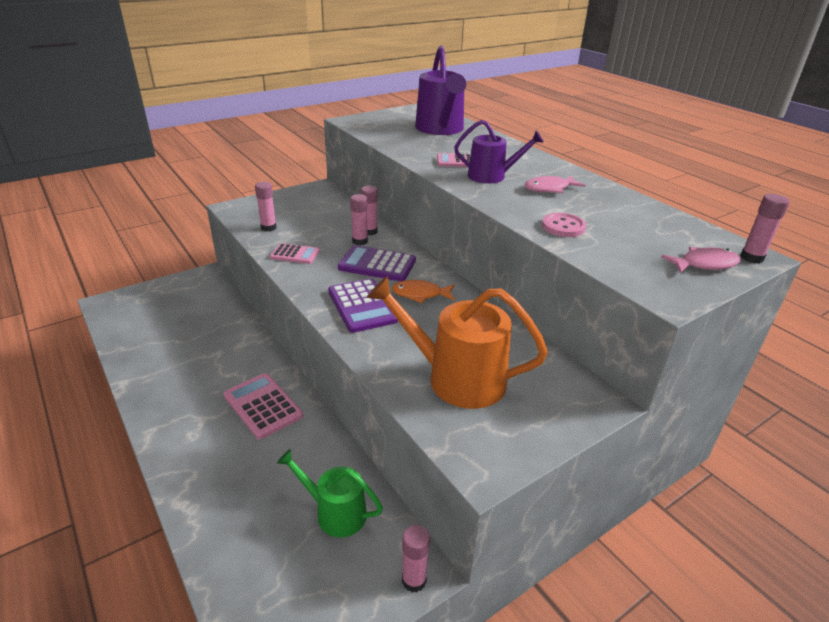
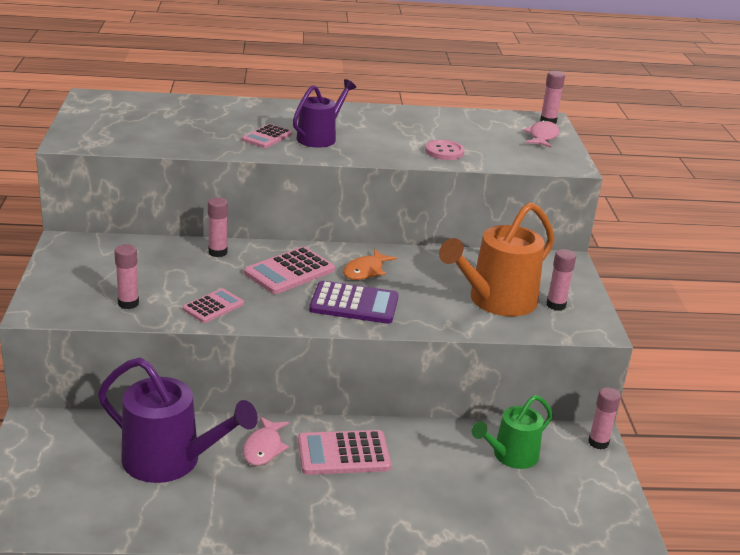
camera: 60 degrees left, 5 degrees down
purple calculator [338,245,416,281] -> pink calculator [244,247,335,294]
pink glue stick [350,194,368,245] -> pink glue stick moved to [547,249,576,311]
purple watering can [415,45,466,135] -> purple watering can moved to [98,357,258,483]
pink fish [524,175,586,193] -> pink fish moved to [243,417,289,466]

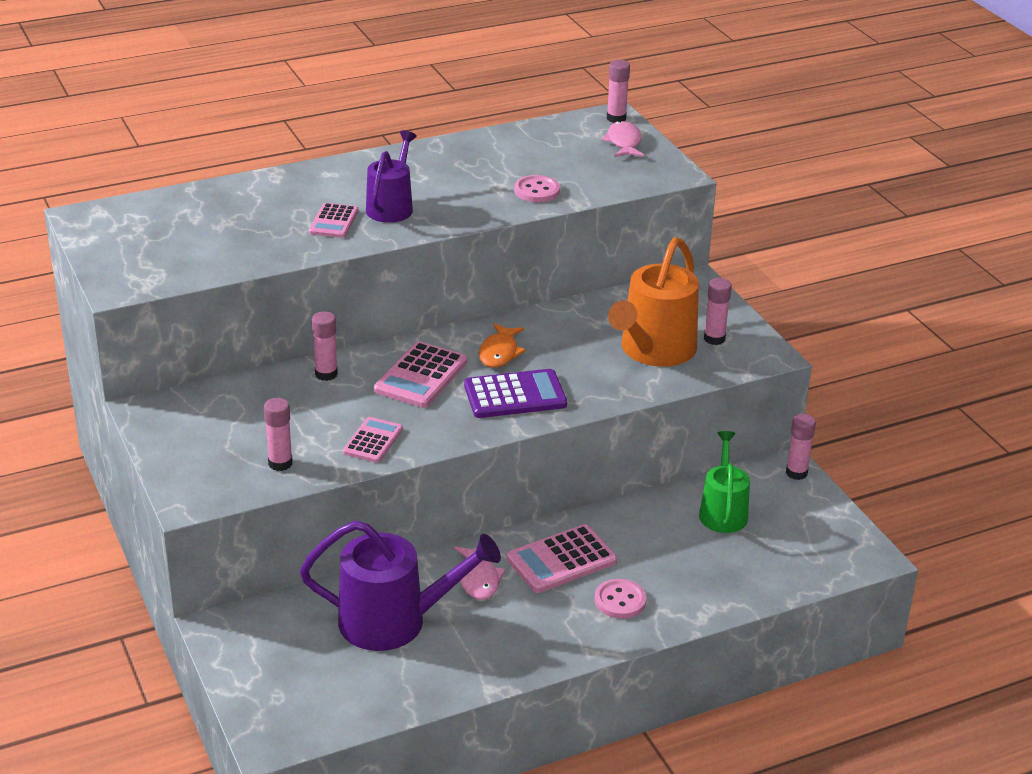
camera: 20 degrees left, 5 degrees up
green watering can [472,395,553,469] -> green watering can turned 150 degrees clockwise [699,431,750,533]
none -> pink button [594,579,647,619]

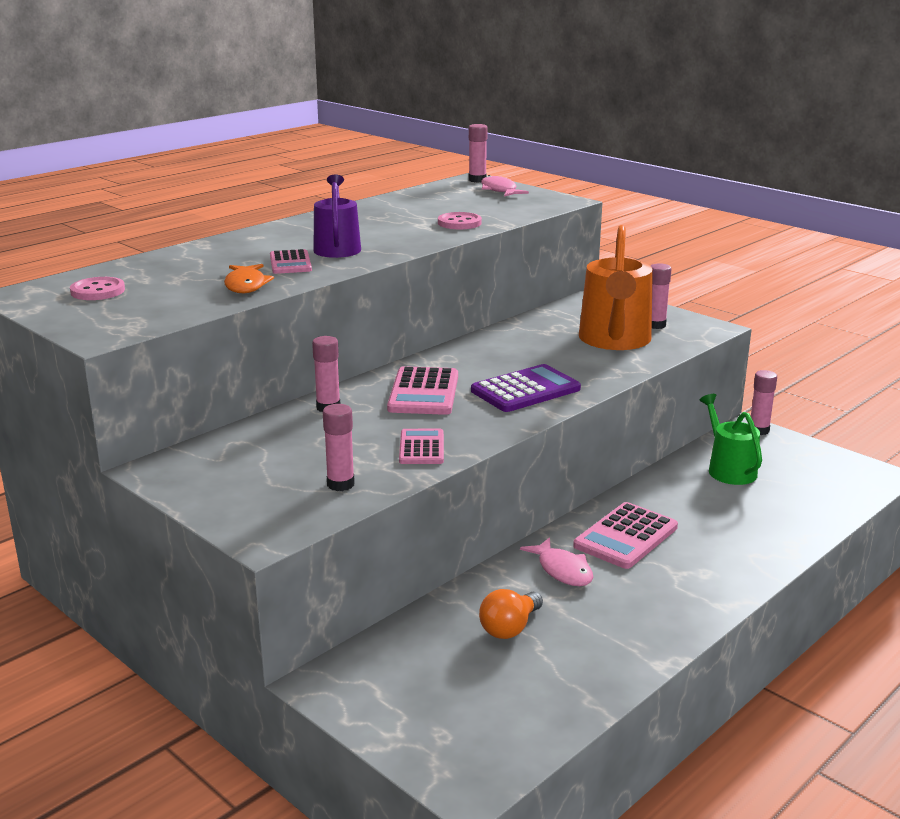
camera: 20 degrees left, 10 degrees down
purple watering can [300,520,501,651] -> orange light bulb [479,589,543,639]
orange fish [479,323,526,368] -> orange fish moved to [224,264,274,293]
pink button [594,579,647,619] -> pink button moved to [70,277,125,300]

